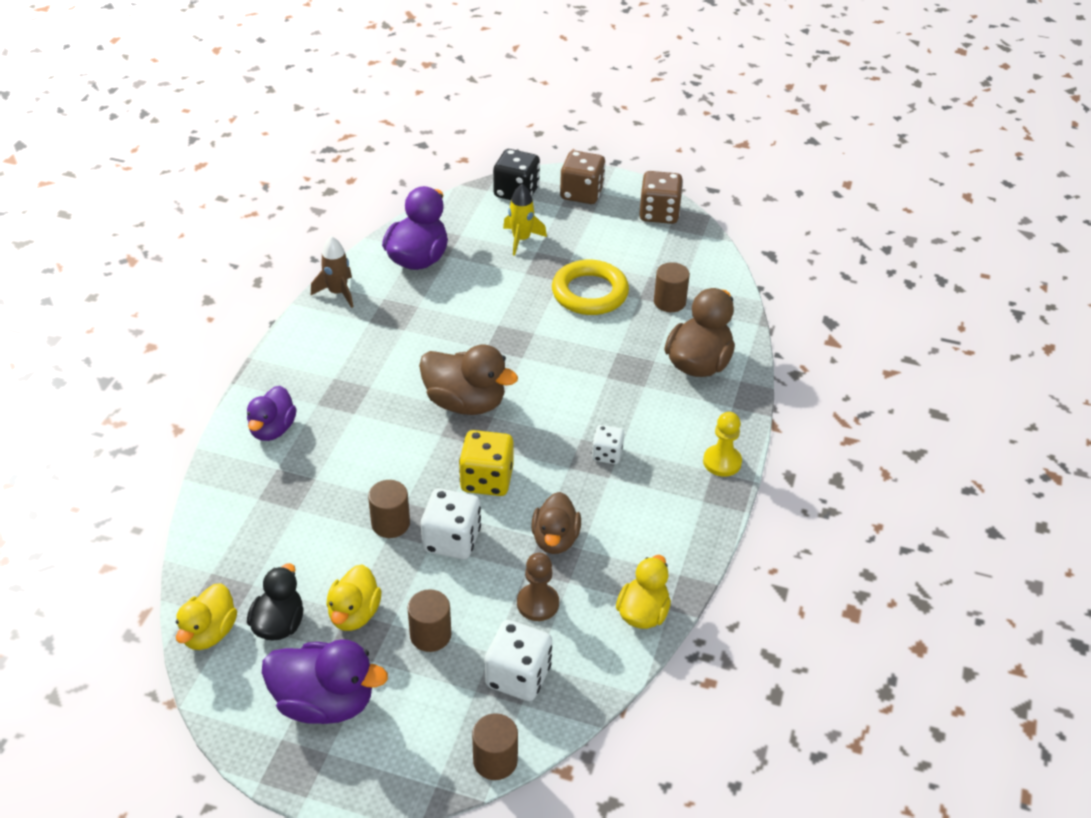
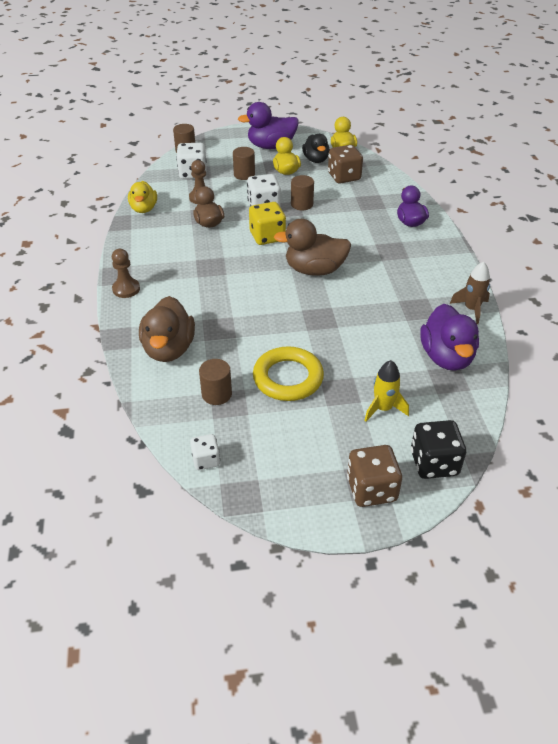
camera: 155 degrees right, 0 degrees up
white dice [592,425,624,464] -> white dice moved to [190,434,220,470]
brown dice [639,171,683,224] -> brown dice moved to [328,145,363,183]
yellow pawn [703,412,742,477] -> brown pawn [112,249,140,298]

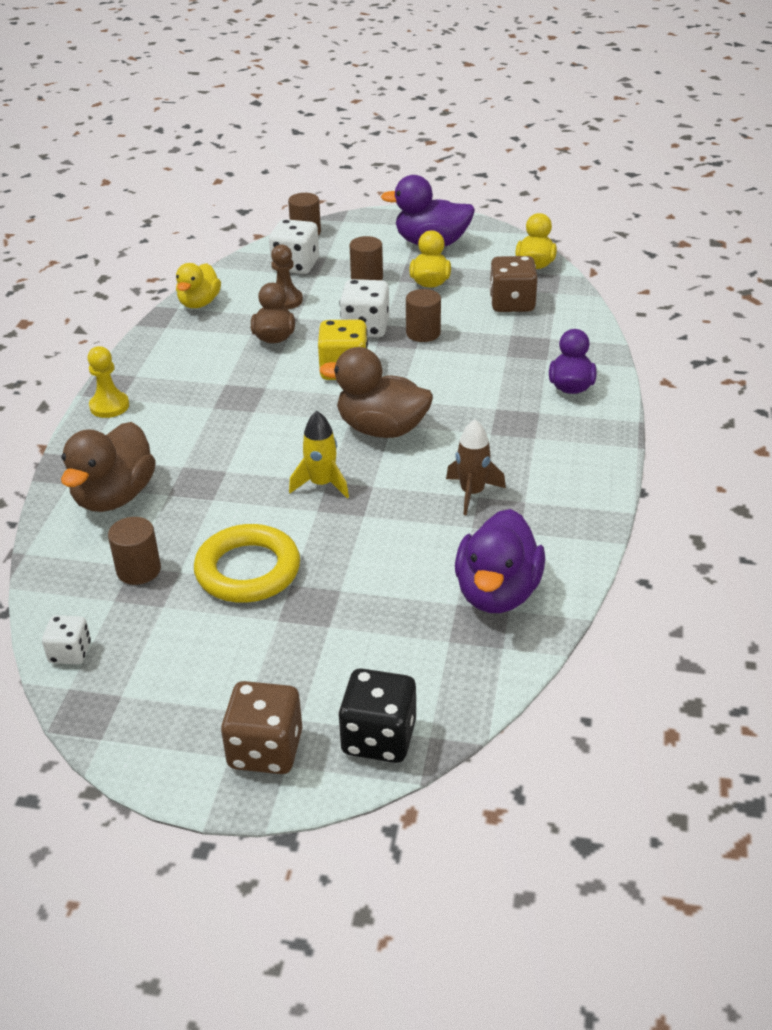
camera: 20 degrees right, 5 degrees down
brown pawn [112,249,140,298] -> yellow pawn [87,346,129,418]
black duck [302,134,329,163] -> none
yellow rocket [364,360,409,422] -> yellow rocket moved to [289,411,349,498]
brown rocket [450,262,490,324] -> brown rocket moved to [446,419,506,515]

